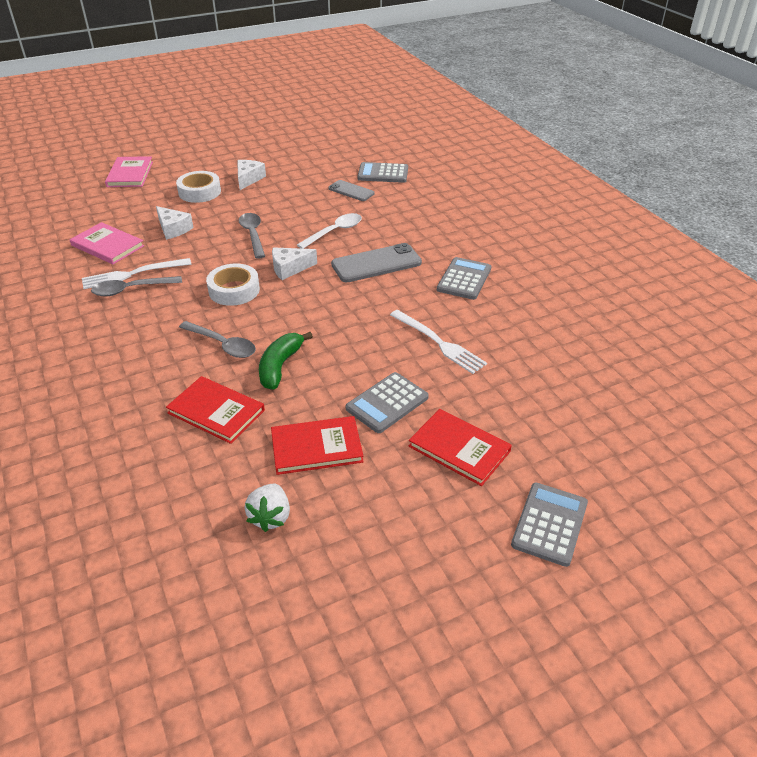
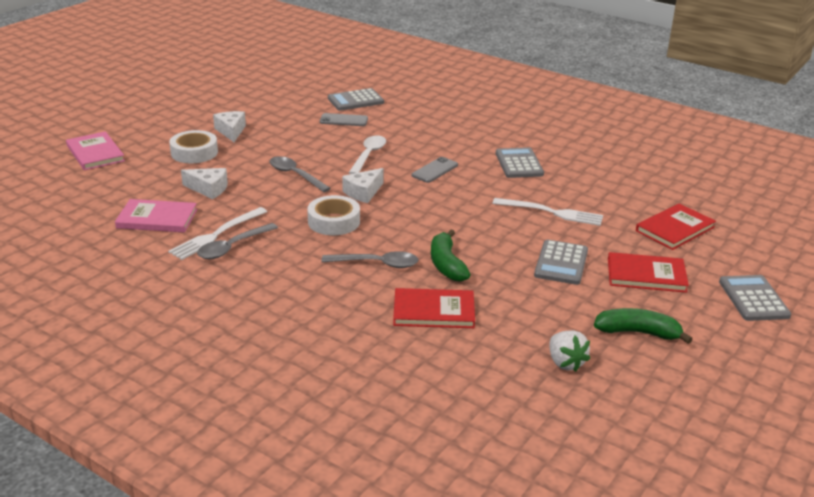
camera: 30 degrees left, 10 degrees down
red book [271,416,364,475] -> red book moved to [636,204,716,250]
grey phone [331,243,422,282] -> grey phone [412,157,458,183], size x0.61
none -> green banana [594,308,692,344]

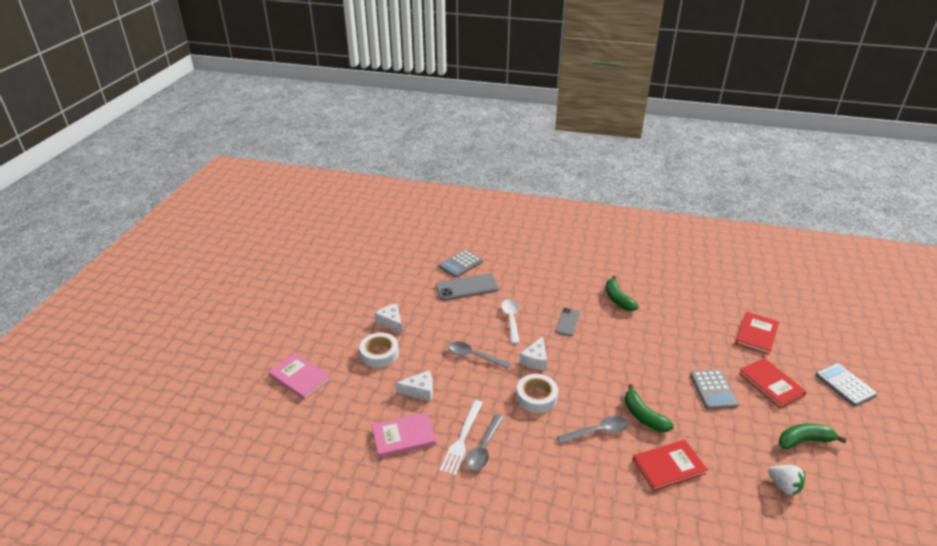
camera: 20 degrees left, 5 degrees up
grey phone [320,113,368,126] -> grey phone [436,274,499,301], size x1.64
white fork [492,198,603,226] -> none
grey calculator [496,147,544,178] -> green banana [606,275,639,311]
red book [608,252,689,293] -> red book turned 75 degrees clockwise [739,358,807,408]

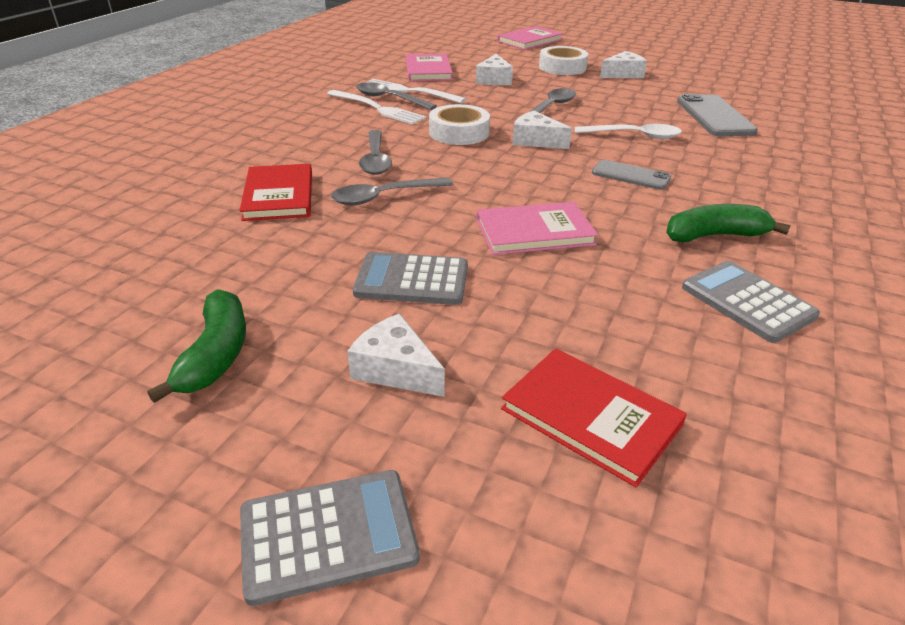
camera: 100 degrees right, 0 degrees up
grey calculator [438,249,483,278] -> grey calculator moved to [682,261,820,343]
green banana [625,384,674,432] -> grey spoon [331,178,453,205]
red book [739,358,807,408] -> white cheese [347,314,445,397]
white strawberry [768,465,805,496] -> none
none -> white fork [327,90,426,125]
none -> pink book [477,202,598,255]

